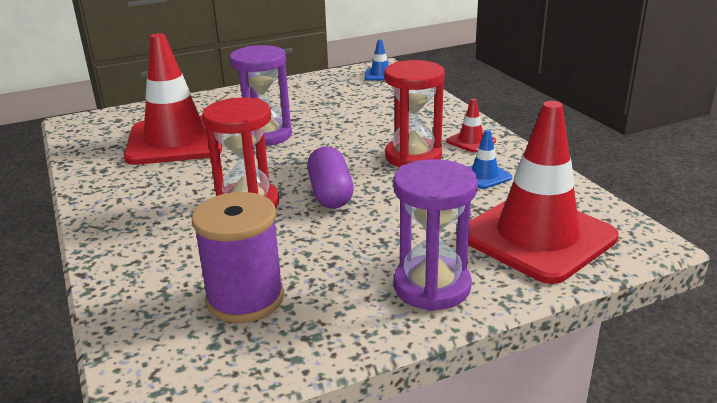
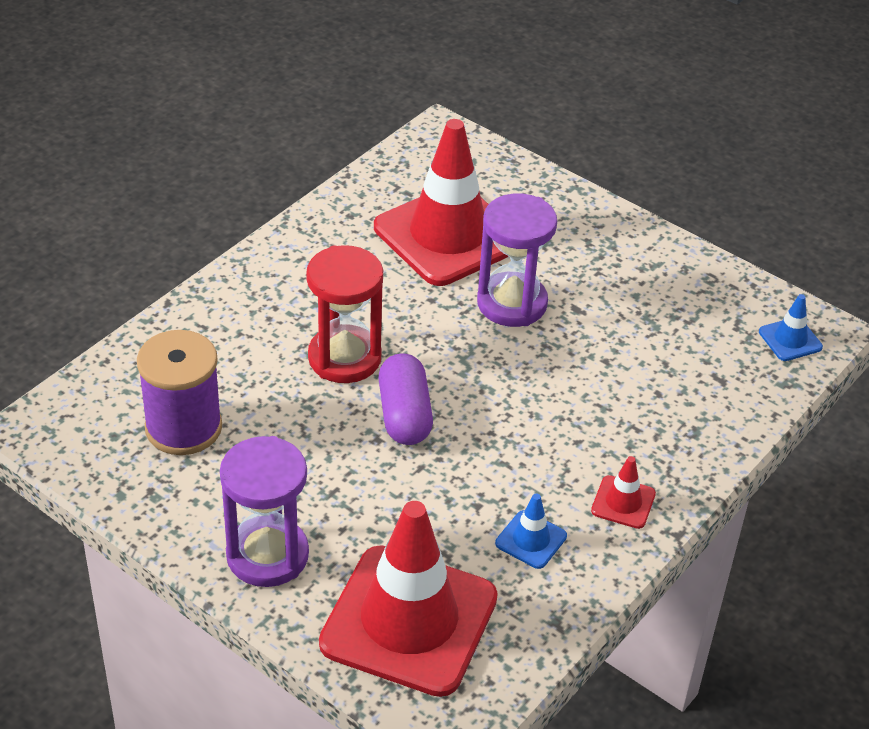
camera: 60 degrees right, 15 degrees up
purple capsule [307,147,354,209] -> purple capsule turned 60 degrees counterclockwise [378,353,433,445]
red hourglass [384,60,445,167] -> none

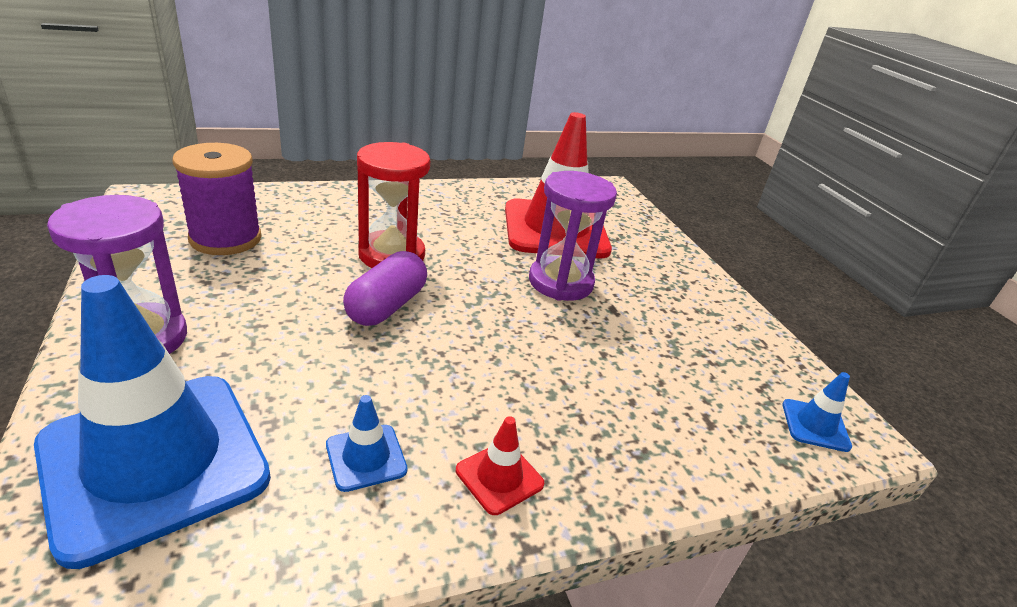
camera: 30 degrees right, 10 degrees down
red traffic cone [319,501,498,697] -> blue traffic cone [34,275,271,569]

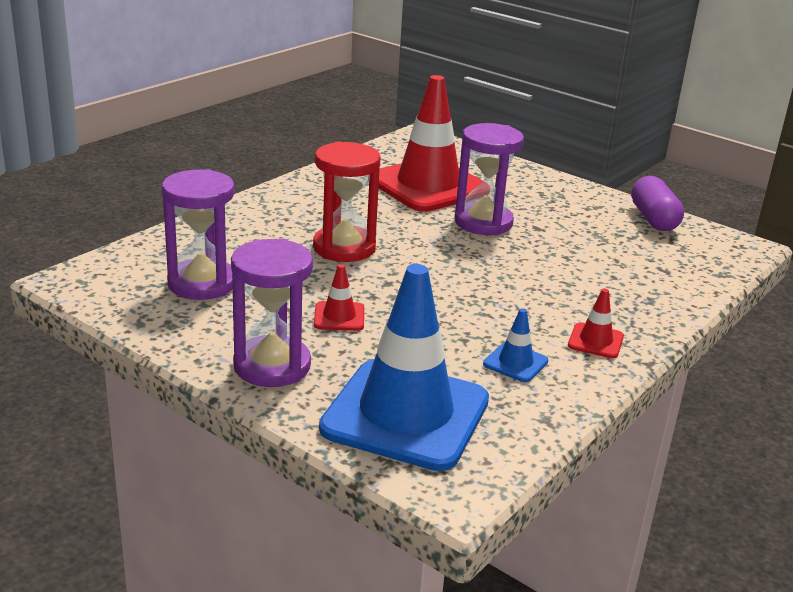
camera: 30 degrees left, 5 degrees down
purple spool [172,143,261,255] -> purple hourglass [162,169,235,300]
purple capsule [343,251,427,326] -> purple capsule moved to [631,176,684,231]
blue traffic cone [782,372,852,452] -> none
none -> red traffic cone [314,264,364,331]

